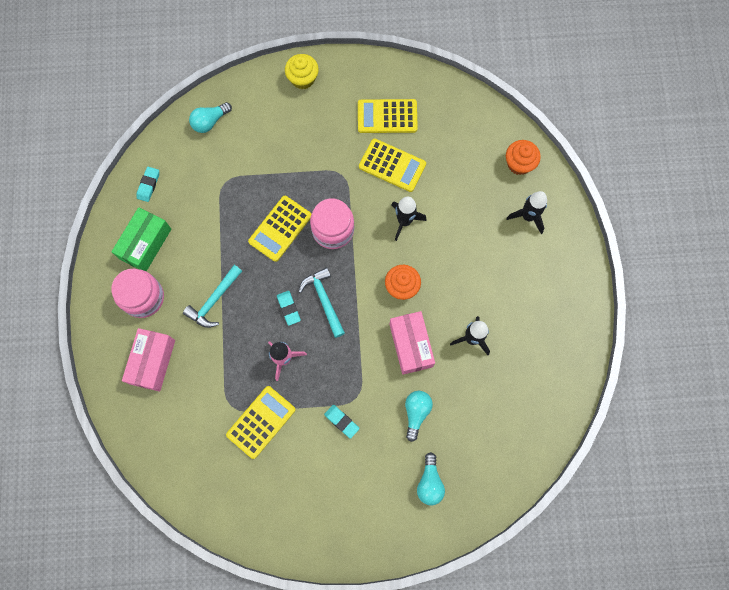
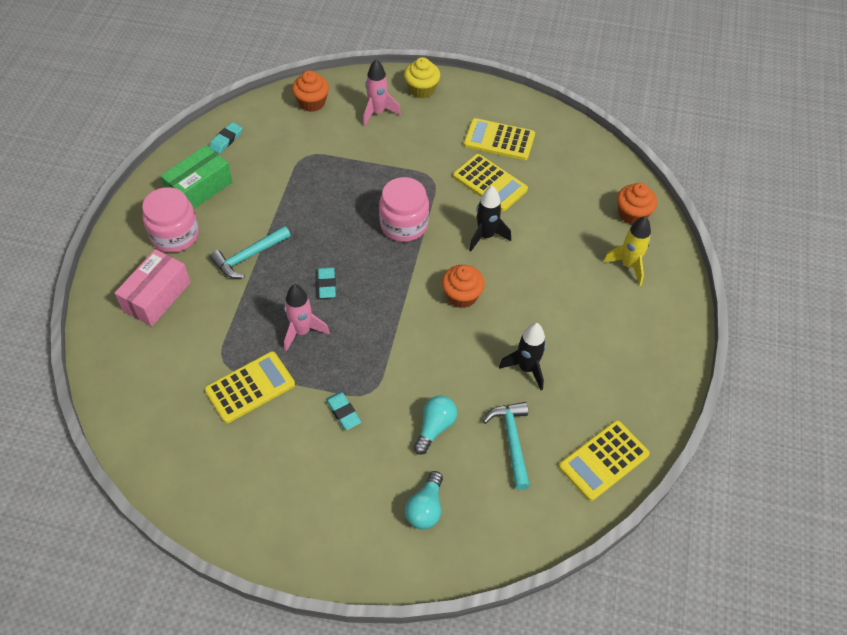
camera: 15 degrees right, 20 degrees down
turquoise light bulb [189,102,232,133] -> orange cupcake [292,70,329,112]
yellow calculator [248,196,311,262] -> yellow calculator moved to [559,420,650,501]
turquoise hammer [298,267,345,338] -> turquoise hammer moved to [483,402,530,490]
pink box [389,311,435,375] -> none
black rocket [506,191,547,234] -> yellow rocket [603,216,651,286]
none -> pink rocket [363,59,401,126]

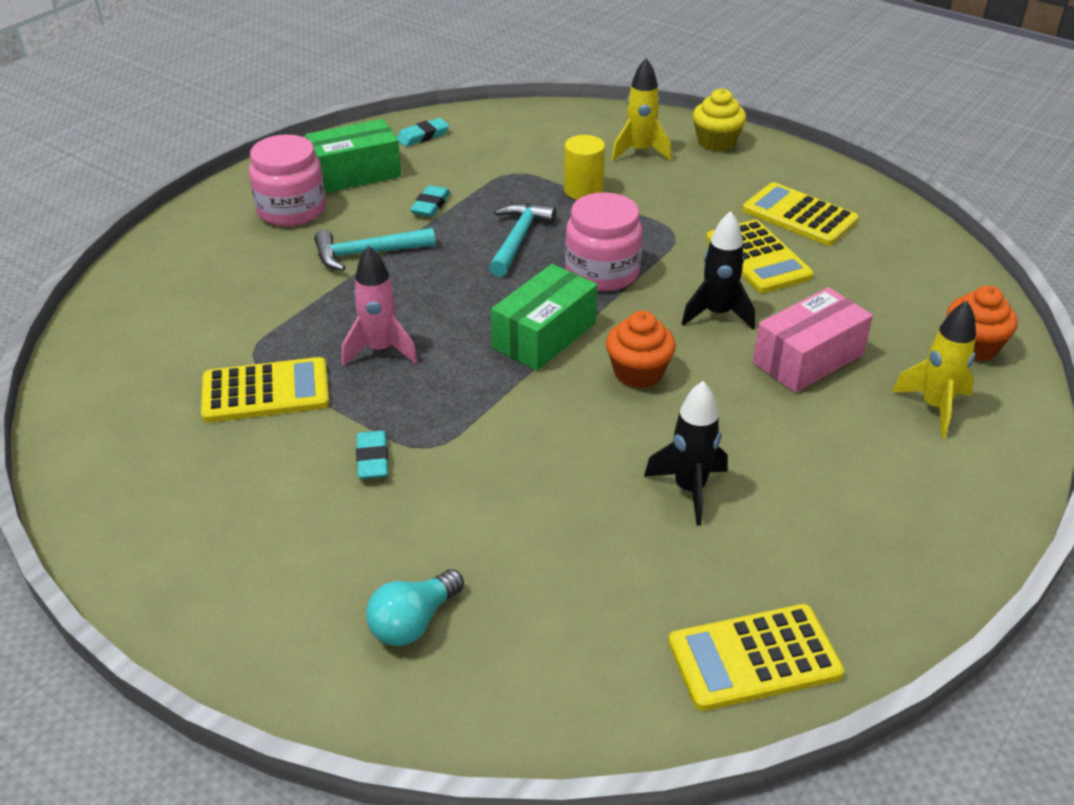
camera: 25 degrees right, 15 degrees down
pink box [115,249,191,326] -> pink box moved to [753,287,873,393]
orange cupcake [292,70,329,112] -> none
turquoise eraser [318,267,336,298] -> turquoise eraser moved to [410,185,450,217]
pink rocket [363,59,401,126] -> yellow rocket [611,58,671,161]
turquoise light bulb [414,395,457,455] -> none
turquoise hammer [483,402,530,490] -> turquoise hammer moved to [489,203,556,277]
none -> green box [491,264,597,371]
none -> yellow cylinder [564,135,605,200]

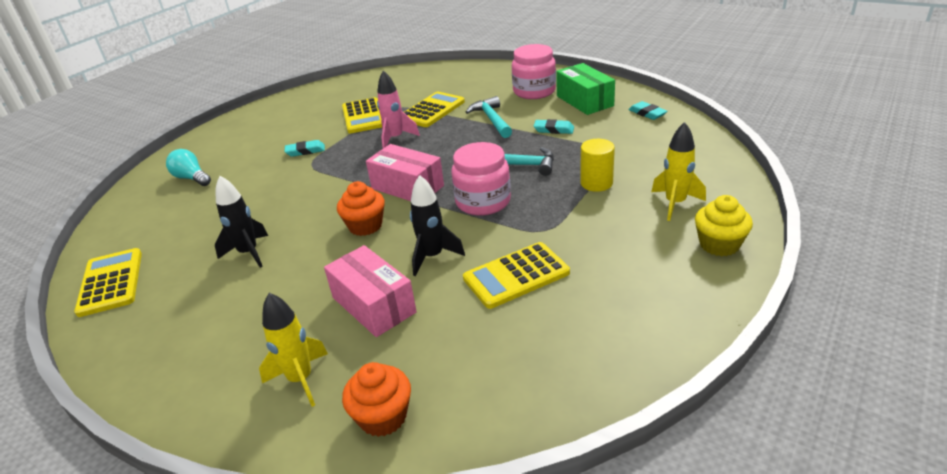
camera: 90 degrees right, 5 degrees down
green box [491,264,597,371] -> pink box [366,144,444,201]
yellow calculator [742,182,859,246] -> yellow calculator moved to [404,92,465,127]

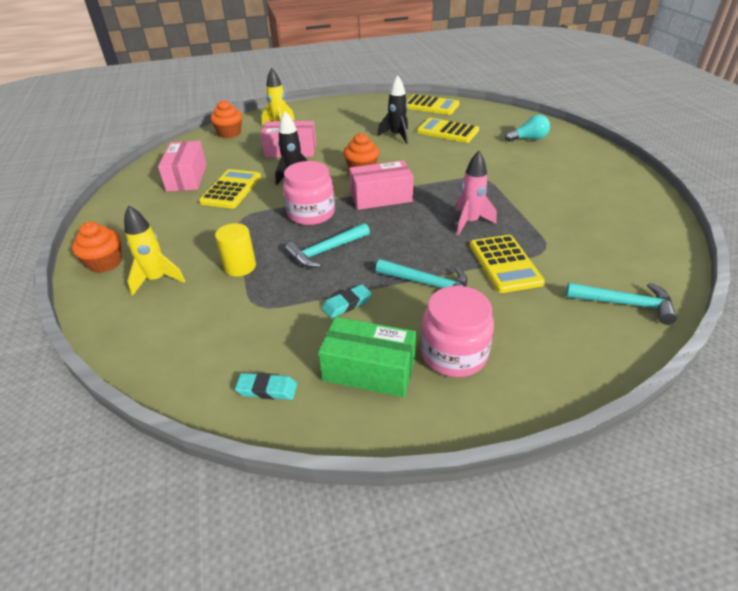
camera: 130 degrees right, 5 degrees up
turquoise eraser [285,140,325,157] -> none
yellow calculator [342,97,382,133] -> yellow calculator moved to [417,118,479,143]
yellow cupcake [695,195,753,256] -> orange cupcake [72,221,122,273]
none -> pink box [158,141,207,192]
none -> turquoise hammer [566,283,677,324]

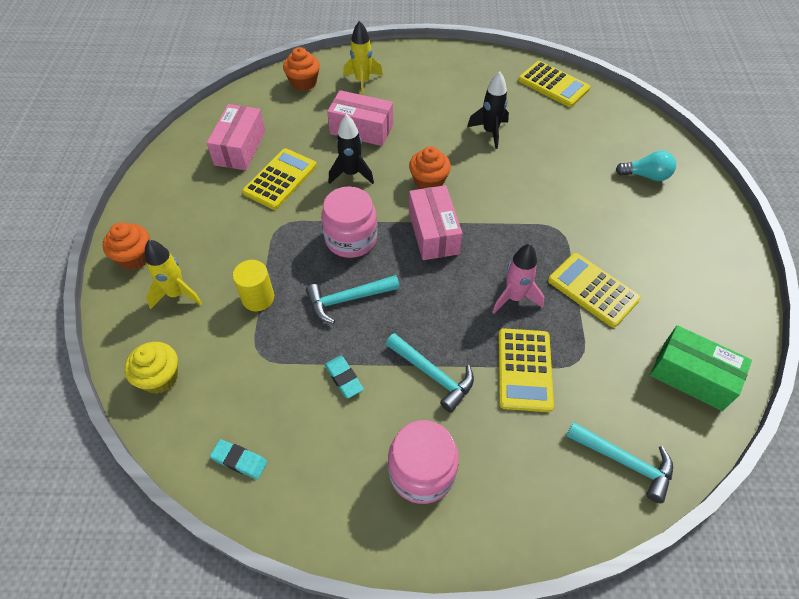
camera: 15 degrees right, 15 degrees up
green box [318,317,416,398] -> green box moved to [650,325,752,411]
turquoise eraser [322,284,372,318] -> turquoise eraser turned 75 degrees clockwise [325,356,364,399]
pink box [349,160,414,210] -> pink box turned 75 degrees clockwise [409,185,462,260]
yellow calculator [417,118,479,143] -> yellow calculator moved to [548,253,641,328]
none -> yellow cupcake [124,342,178,394]

